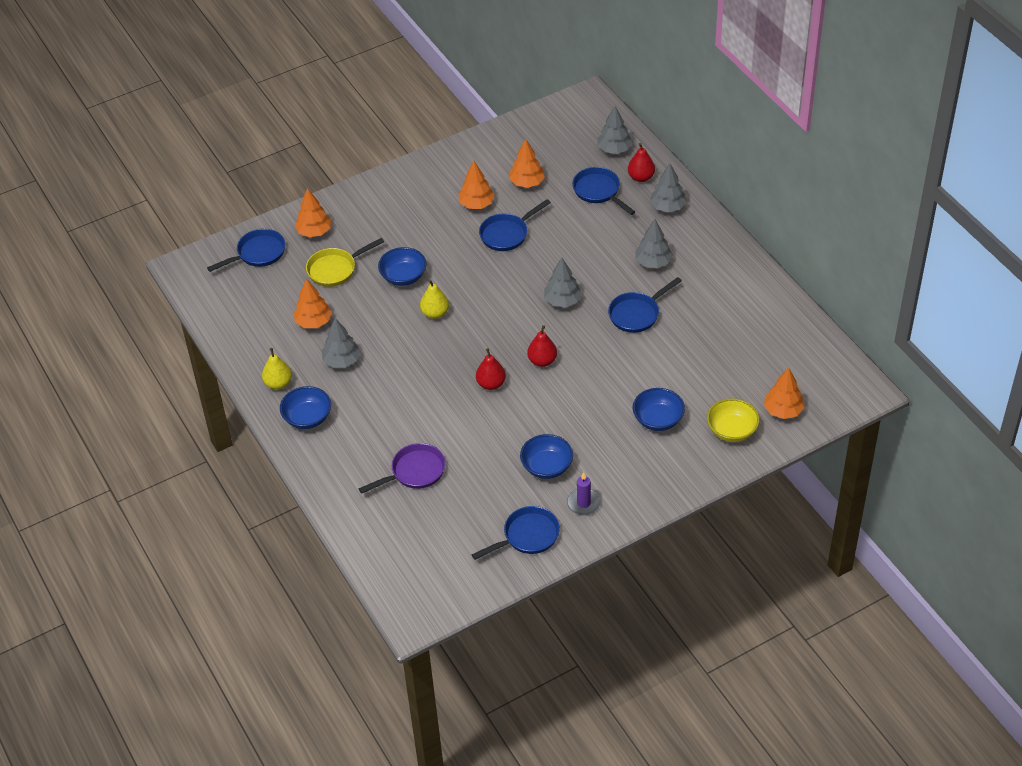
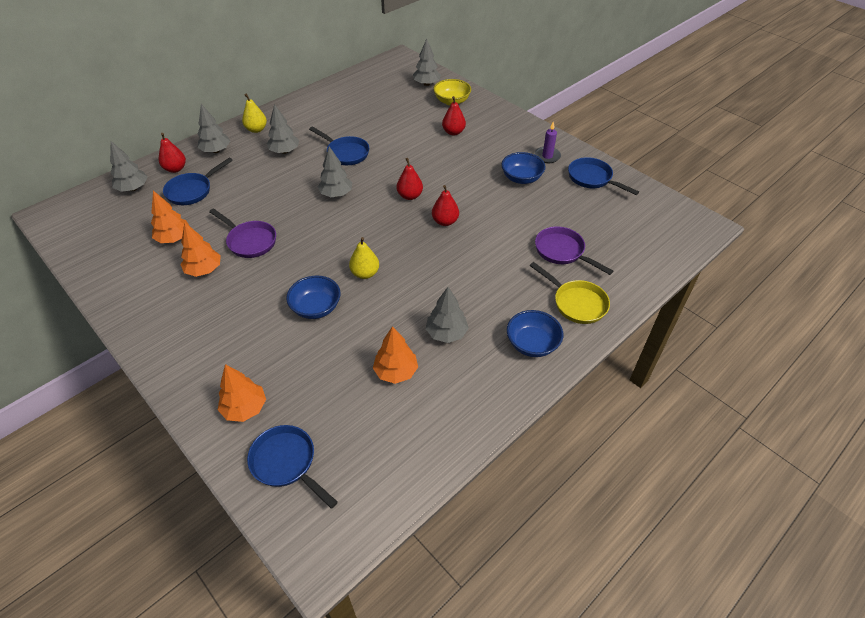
camera: 105 degrees left, 0 degrees up
yellow pear [262,348,292,390] -> yellow pear moved to [242,94,267,133]
yellow pan [306,238,384,287] -> yellow pan moved to [530,262,610,324]
blue pan [479,199,551,251] -> purple pan [209,208,276,258]
blue bowl [633,388,685,431] -> red pear [442,96,466,135]
orange tree [764,368,805,419] -> grey tree [413,39,441,86]

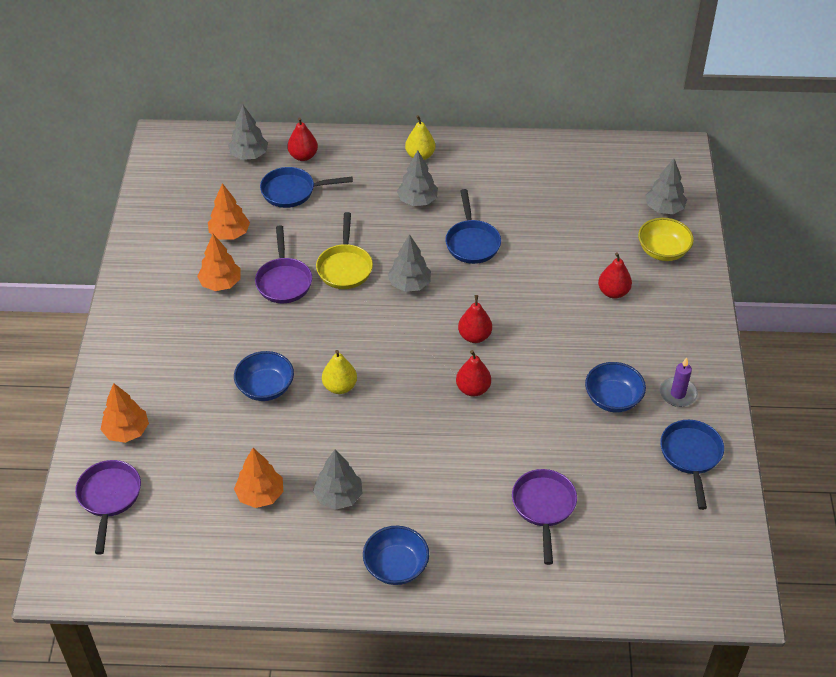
camera: 45 degrees right, 0 degrees up
grey tree [197,104,230,153] -> none
blue pan [247,425,338,509] -> purple pan [75,460,141,555]
yellow pan [530,262,610,324] -> yellow pan moved to [316,212,373,289]

